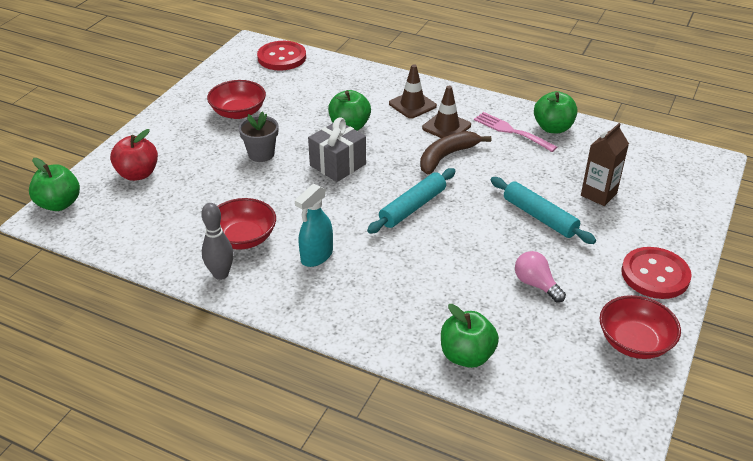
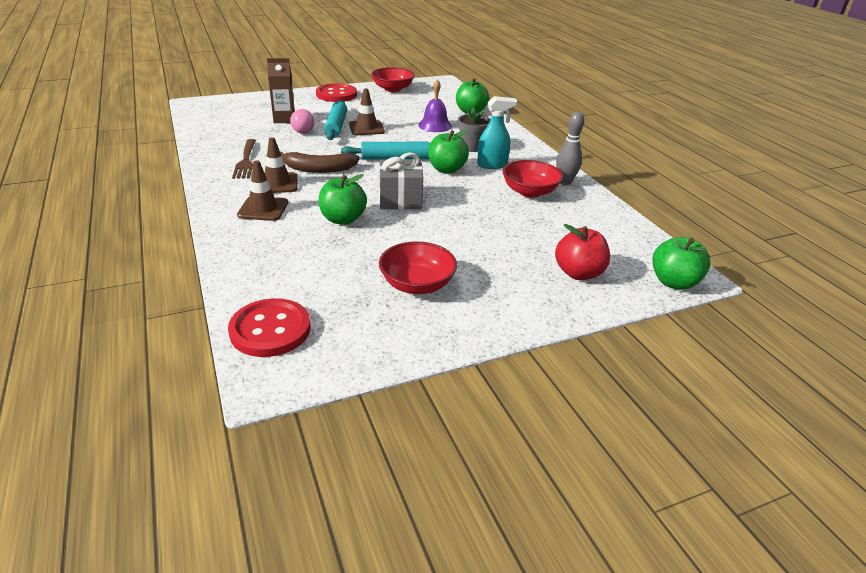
camera: 140 degrees left, 5 degrees down
grey flower pot [239,111,278,162] -> grey flower pot moved to [458,107,491,152]
pink fork [474,112,557,152] -> brown fork [232,139,256,179]
pink light bulb [515,251,566,303] -> pink light bulb moved to [290,109,314,134]
green apple [534,91,577,133] -> green apple moved to [428,130,469,174]
none -> brown traffic cone [349,88,385,135]
none -> purple bell [418,80,452,132]

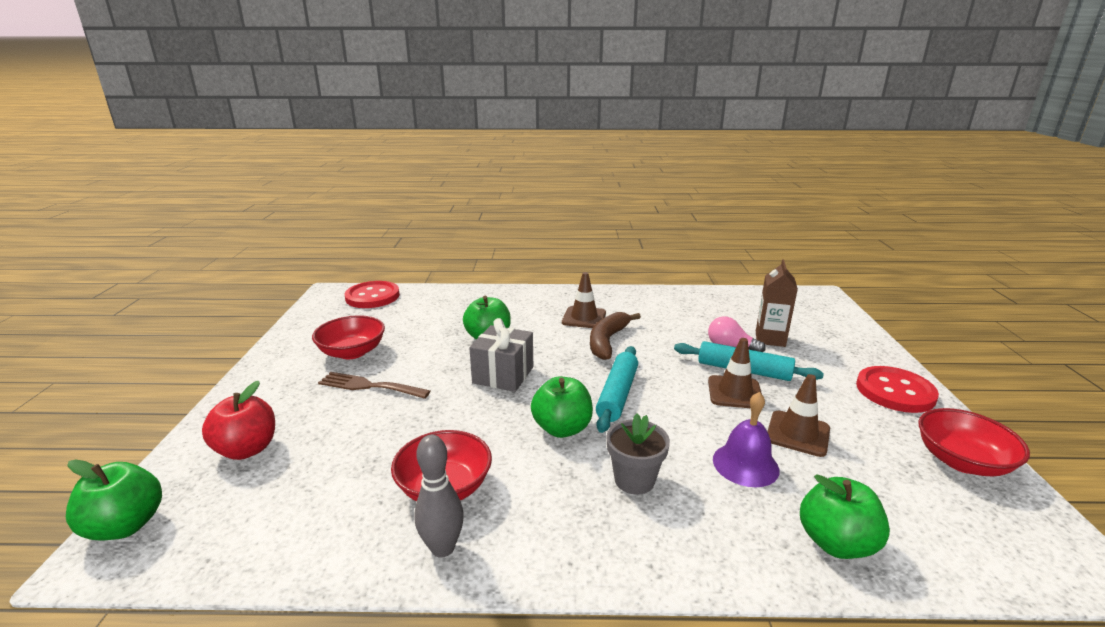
camera: 115 degrees right, 10 degrees down
brown fork [232,139,256,179] -> brown fork moved to [318,372,430,399]
brown traffic cone [237,161,288,221] -> brown traffic cone moved to [767,374,830,457]
turquoise spray bottle [477,96,517,169] -> none

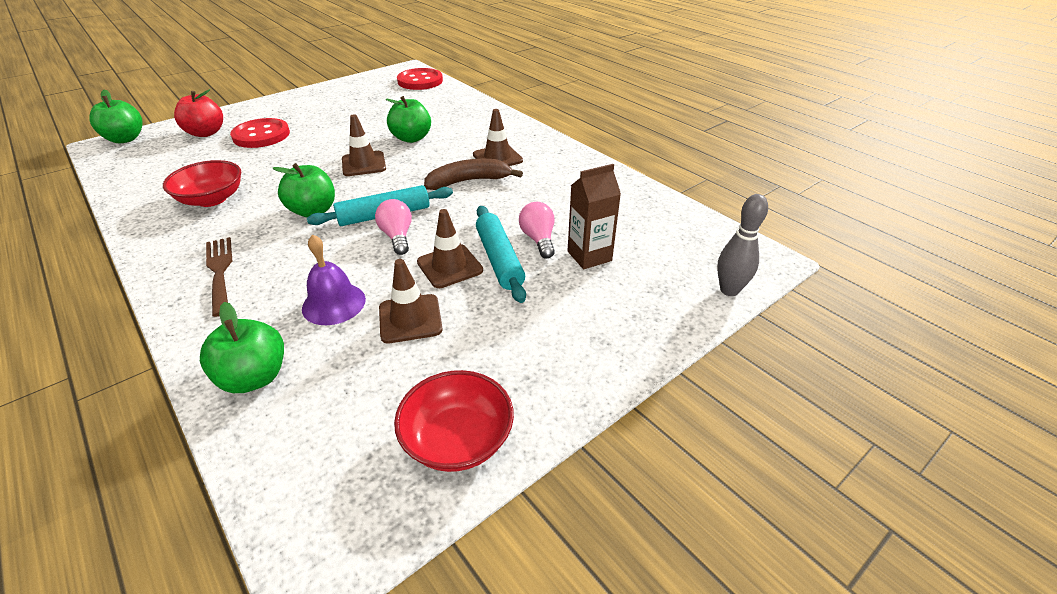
camera: 50 degrees right, 15 degrees up
red bowl [312,315,385,359] -> none
brown fork [318,372,430,399] -> brown fork moved to [206,237,232,317]
grey bowling pin [414,435,464,558] -> grey bowling pin moved to [717,194,768,296]
grey gift [469,318,533,392] -> brown traffic cone [342,114,386,176]
grey flower pot [606,414,670,495] -> none
red button [856,366,939,413] -> red button moved to [230,118,290,148]
none -> pink light bulb [375,199,412,255]

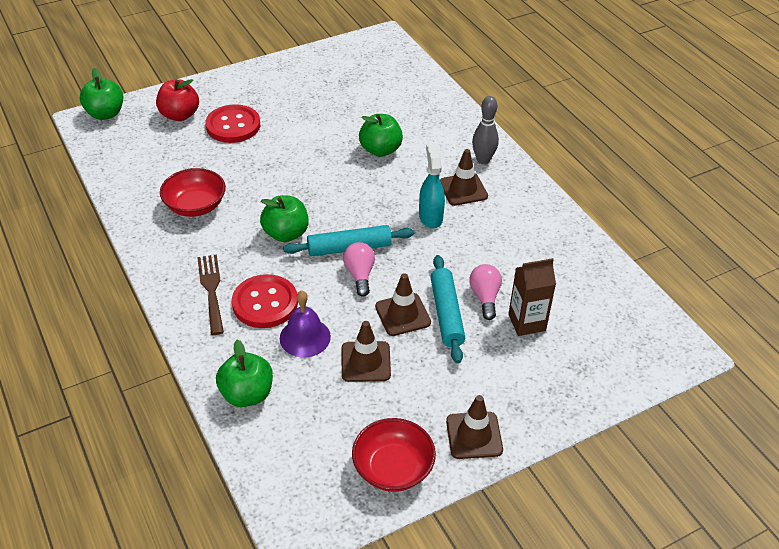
camera: 10 degrees right, 5 degrees up
brown traffic cone [342,114,386,176] -> brown traffic cone moved to [446,395,503,459]
red button [397,68,443,90] -> red button moved to [232,274,298,328]
brown banana [424,159,523,190] -> turquoise spray bottle [419,144,445,229]
grey bowling pin [717,194,768,296] -> grey bowling pin moved to [472,96,499,164]

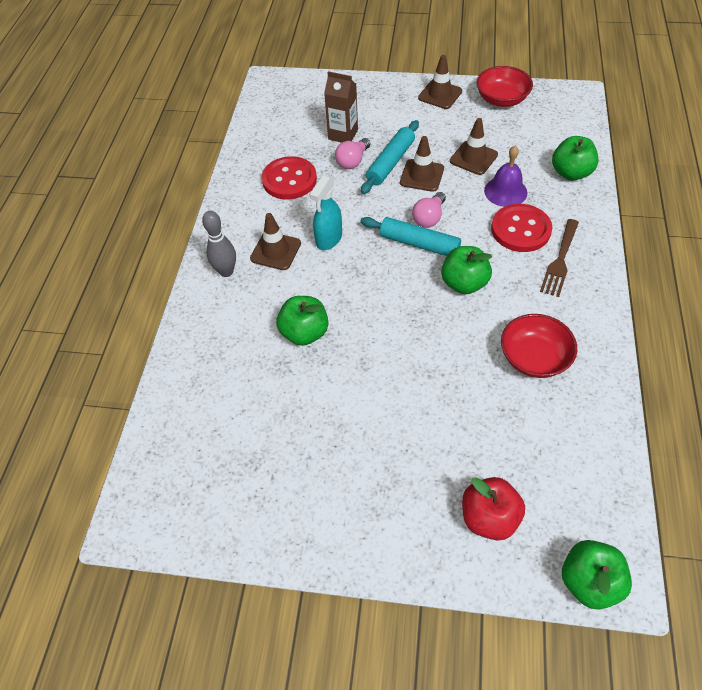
camera: 140 degrees left, 10 degrees up
red button [205,104,260,143] -> red button moved to [261,156,317,199]

